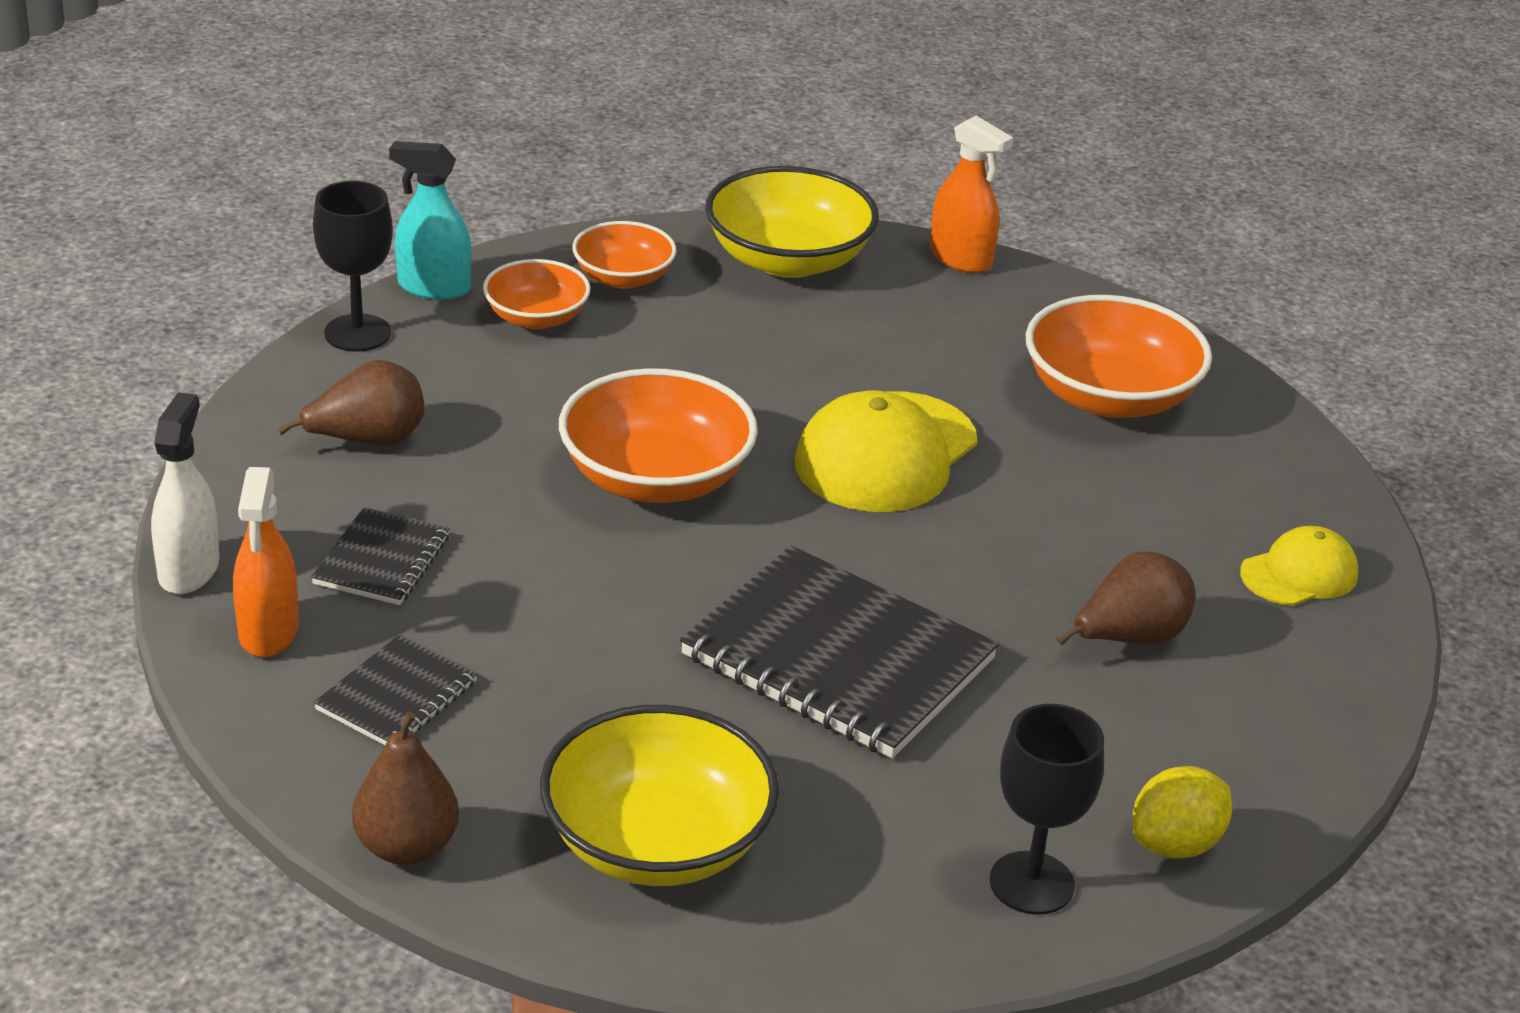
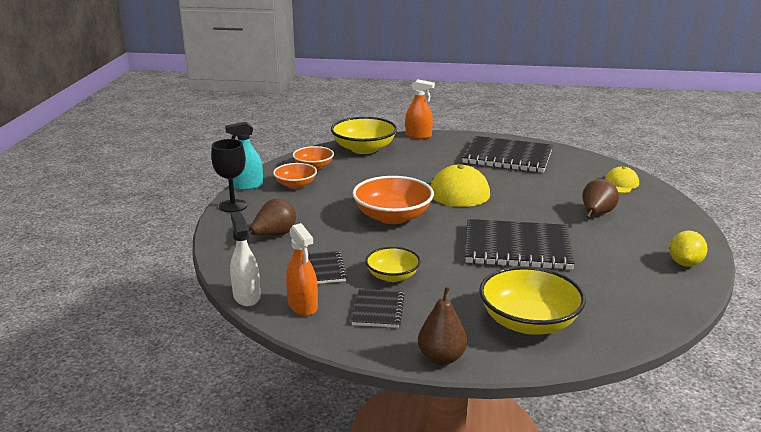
camera: 25 degrees left, 10 degrees down
black goblet [990,704,1104,915] -> none
orange bowl [1026,295,1212,418] -> black notebook [462,136,553,173]
none -> yellow bowl [365,247,421,282]

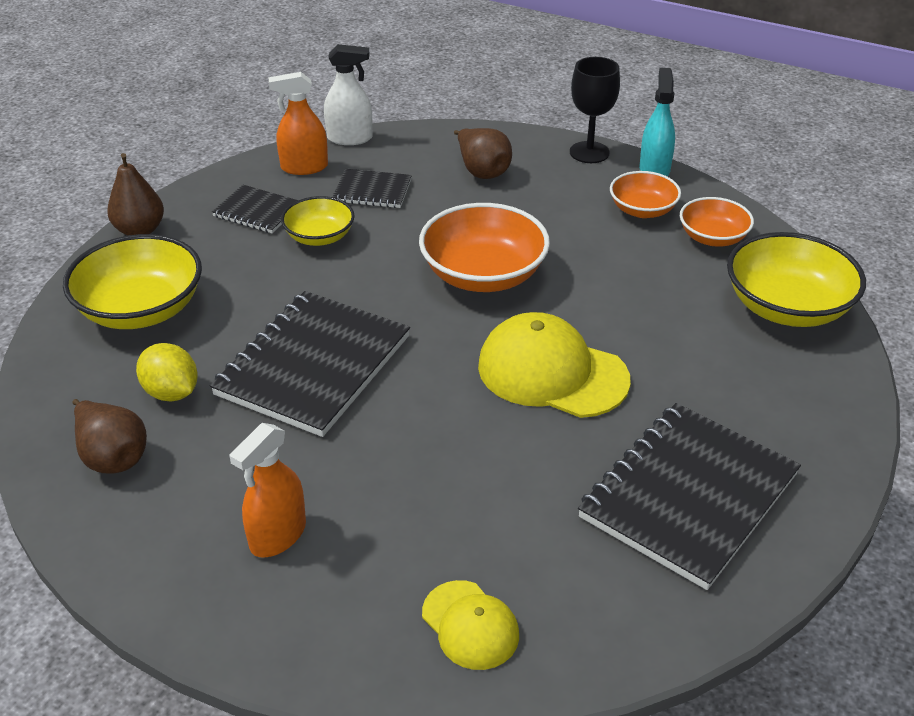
camera: 110 degrees right, 15 degrees up
orange spray bottle [405,79,435,139] -> orange spray bottle moved to [229,423,306,558]
brown pear [583,179,619,218] -> brown pear moved to [72,399,147,474]
yellow lemon [670,230,708,267] -> yellow lemon moved to [136,343,198,402]

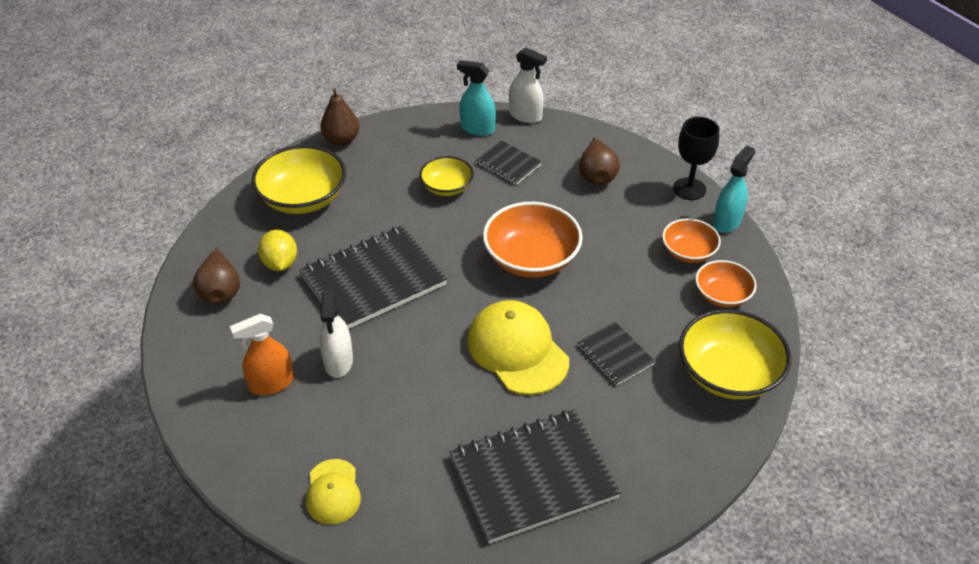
camera: 30 degrees right, 5 degrees up
black notebook [212,185,298,233] -> black notebook moved to [577,322,655,386]
orange spray bottle [269,72,328,175] -> turquoise spray bottle [457,60,496,136]
none -> white spray bottle [319,291,353,378]

